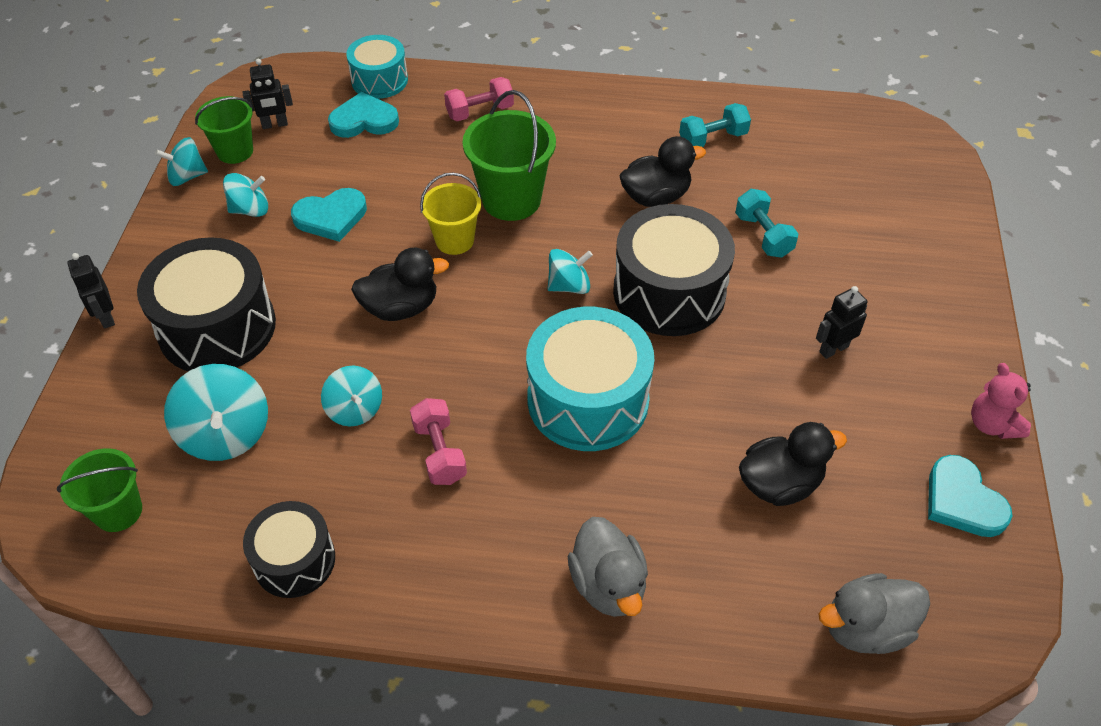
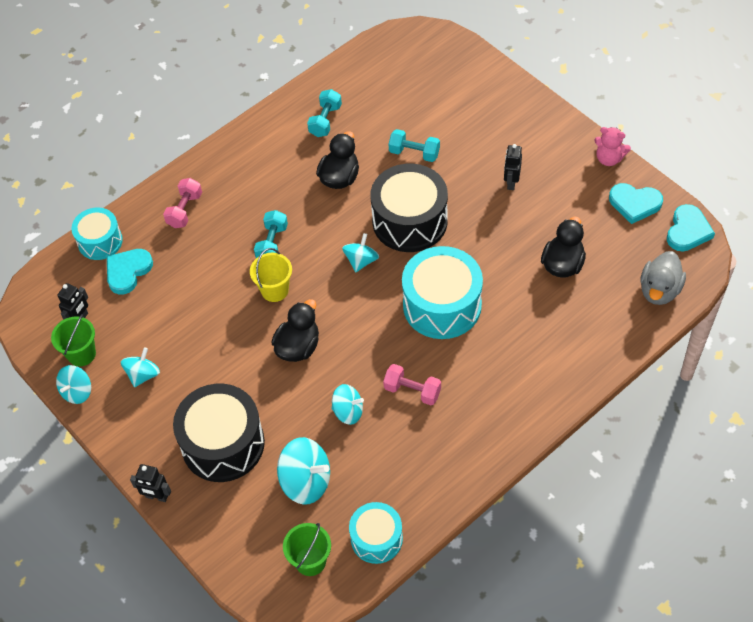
camera: 45 degrees left, 5 degrees up
black drum [243,501,335,598] -> none
turquoise heart [291,188,367,242] -> turquoise heart moved to [667,204,715,251]
green bucket [462,90,556,221] -> turquoise dumbbell [254,210,288,258]
grey duck [568,517,648,617] -> none
none -> turquoise drum [349,502,403,564]

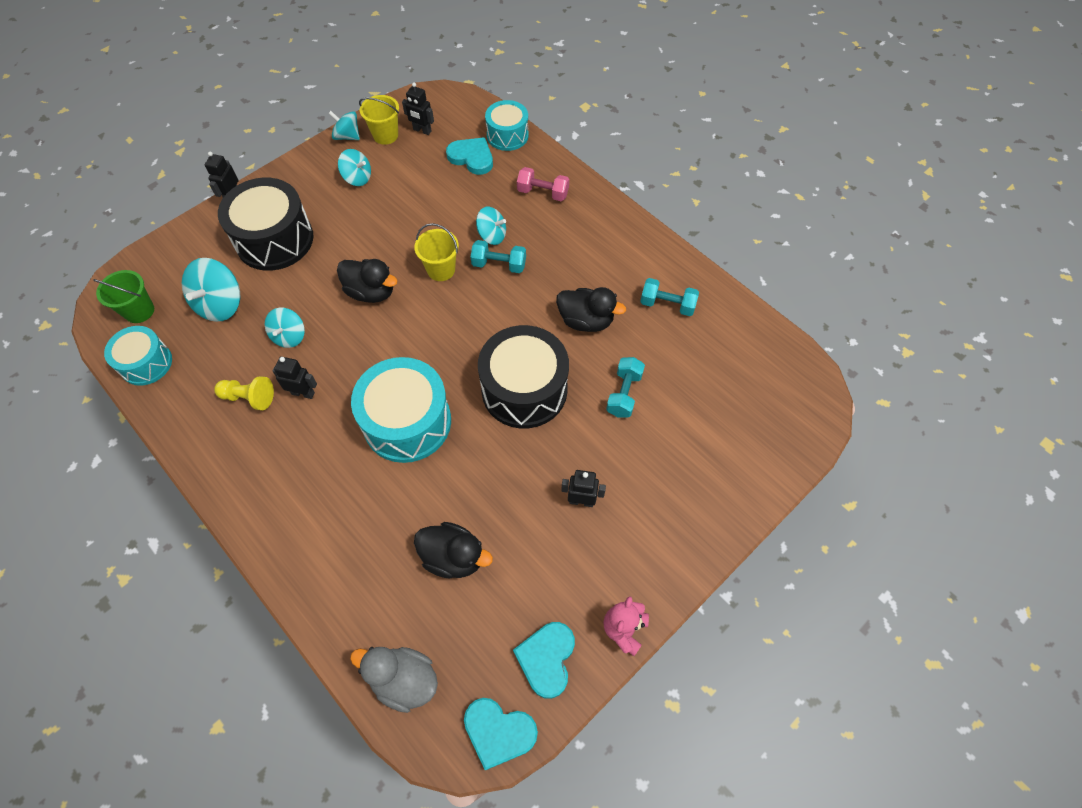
camera: 85 degrees right, 5 degrees up
green bucket [51,315,96,367] -> yellow bucket [359,95,399,145]
turquoise spinning top [342,233,379,272] -> turquoise spinning top moved to [476,207,506,245]
pink dumbbell [383,364,441,405] -> black robot [272,357,317,399]
none -> yellow pawn [214,376,274,410]

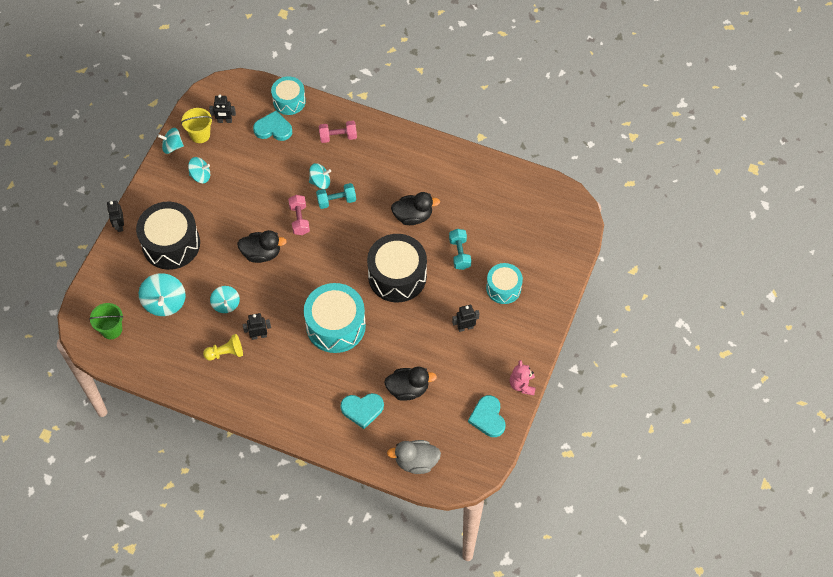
camera: 25 degrees left, 0 degrees up
turquoise drum [104,326,172,386] -> turquoise drum moved to [486,263,523,304]
yellow bucket [414,223,459,281] -> pink dumbbell [288,195,310,235]
turquoise heart [464,698,538,770] -> turquoise heart moved to [340,393,384,429]
turquoise dumbbell [640,278,699,316] -> none

